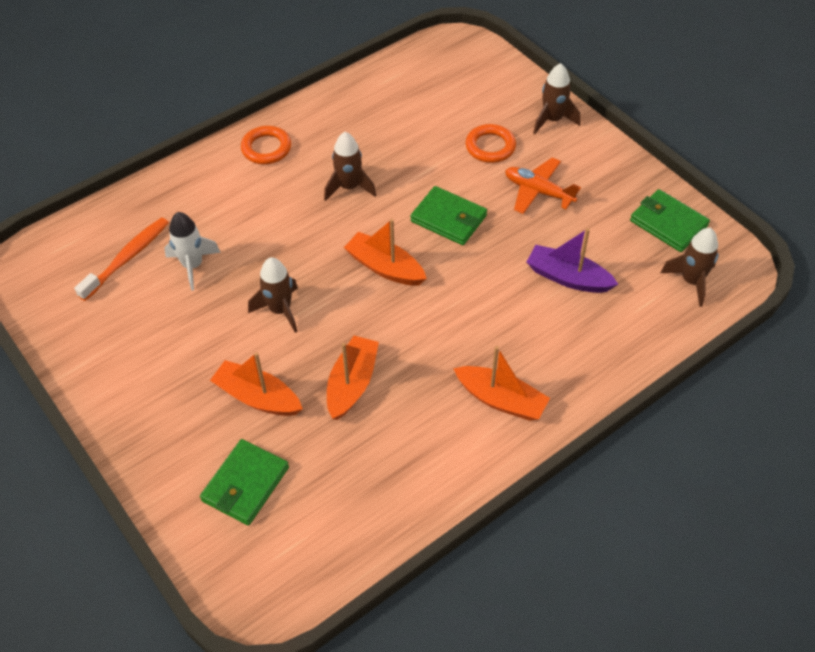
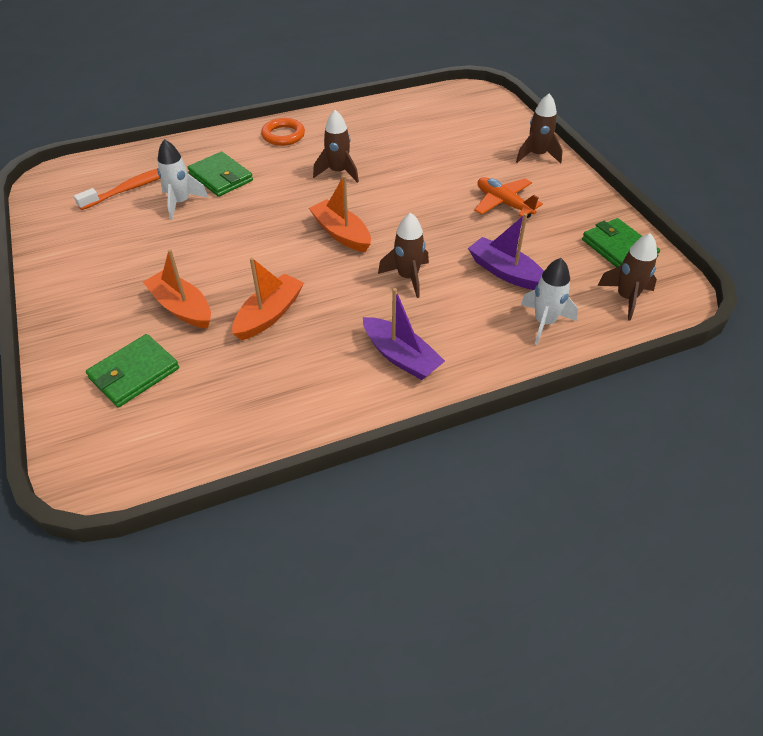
camera: 15 degrees right, 5 degrees down
brown rocket [248,257,298,333] -> brown rocket moved to [378,212,429,298]
green wallet [410,186,487,245] -> green wallet moved to [187,152,253,197]
orange boat [453,346,550,421] -> purple boat [363,288,445,380]
orange ring [466,124,516,163] -> none
none -> white rocket [521,258,578,345]

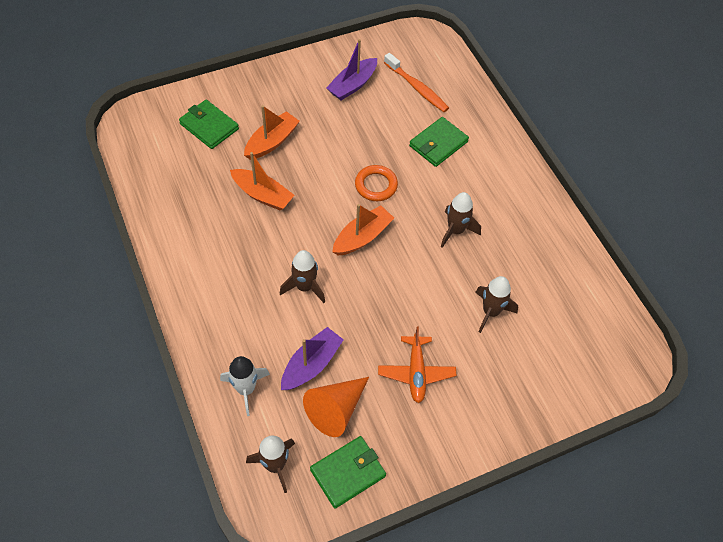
camera: 85 degrees right, 10 degrees up
white rocket [157,139,209,220] -> none
orange ring [261,118,305,146] -> orange ring moved to [355,165,398,201]
purple boat [363,288,445,380] -> purple boat moved to [326,39,377,100]
orange plane [474,177,543,218] -> orange plane turned 135 degrees clockwise [378,326,457,403]
brown rocket [516,93,563,163] -> brown rocket moved to [475,276,518,333]
none -> orange cone [303,377,369,437]

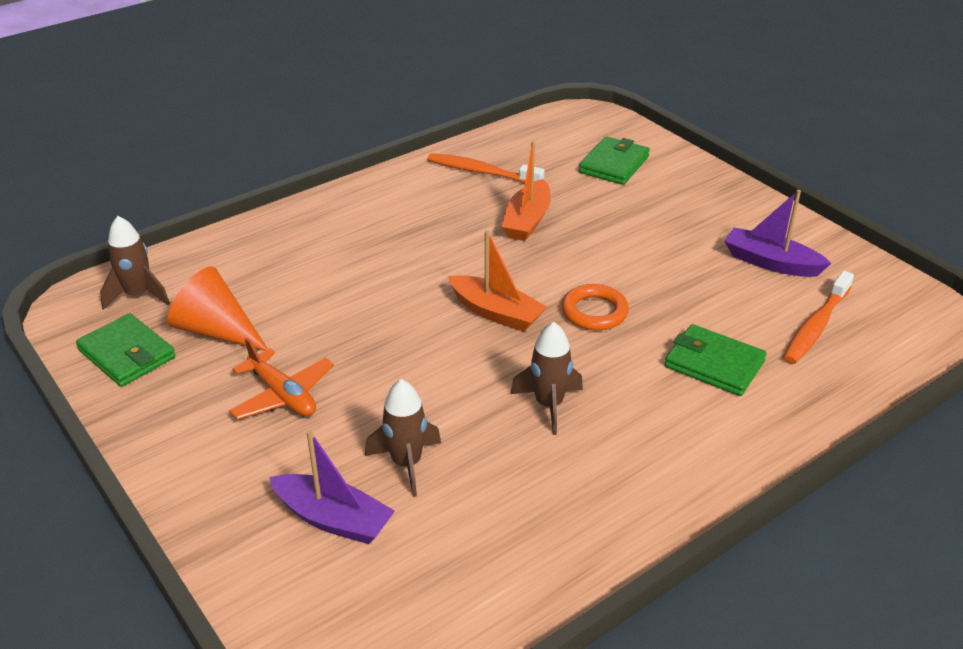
camera: 80 degrees right, 20 degrees down
white rocket [220,356,270,416] -> none
orange boat [244,105,300,160] -> none
brown rocket [280,250,325,303] -> none
purple boat [281,327,344,390] -> purple boat moved to [269,430,395,544]
orange plane [378,326,457,403] -> orange plane turned 120 degrees counterclockwise [229,338,334,420]
none -> orange toothbrush [427,153,545,183]

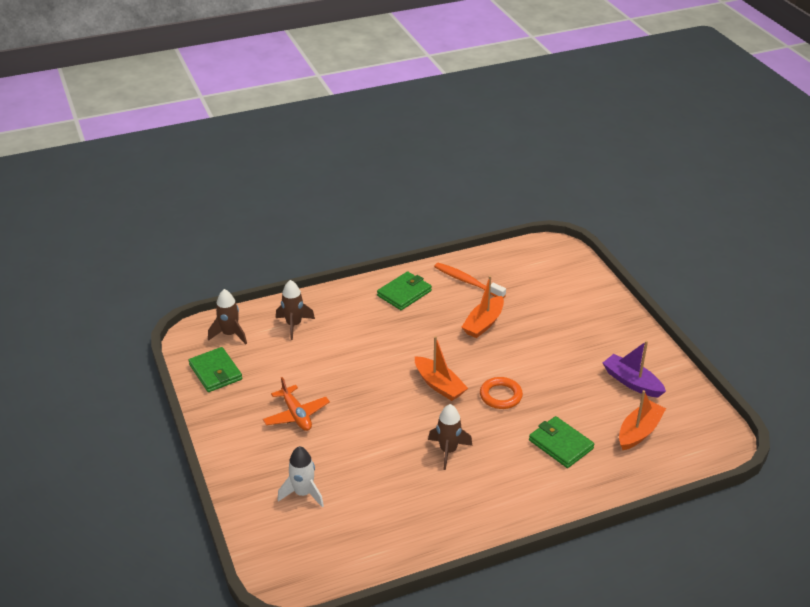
camera: 15 degrees right, 0 degrees up
orange cone [167,266,268,351] -> none
purple boat [269,430,395,544] -> white rocket [277,446,324,507]
brown rocket [365,379,441,497] -> brown rocket moved to [276,280,315,340]
green wallet [579,136,650,185] -> green wallet moved to [377,271,432,310]
orange toothbrush [783,271,854,364] -> orange boat [619,390,666,450]

